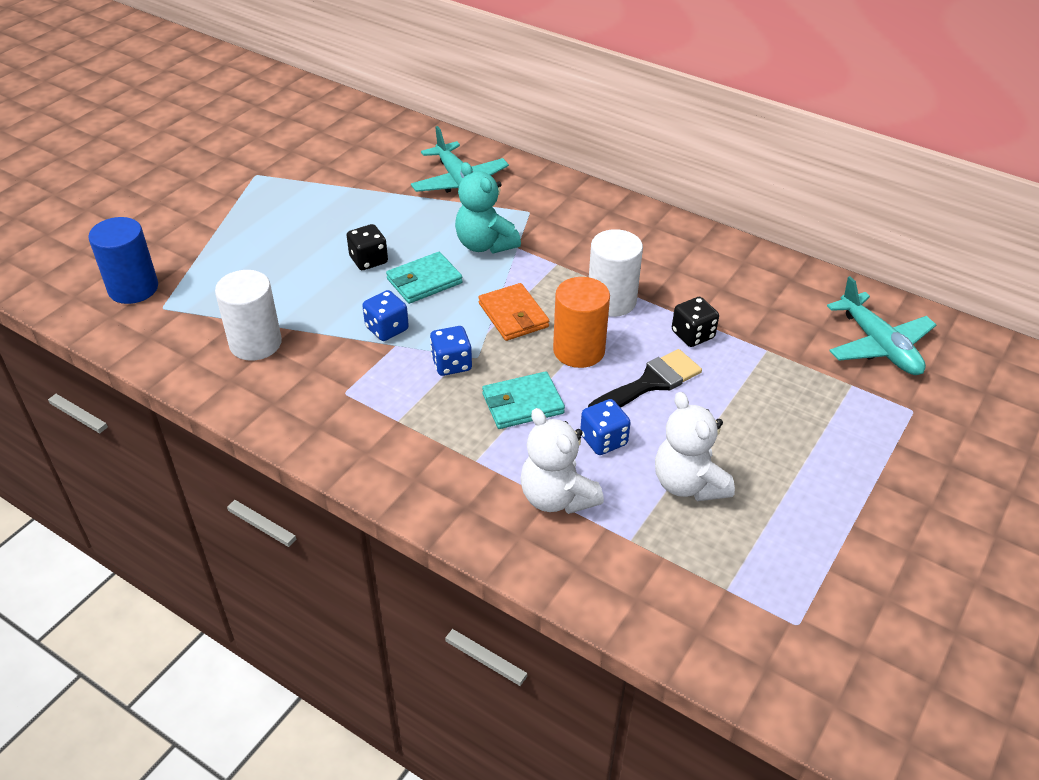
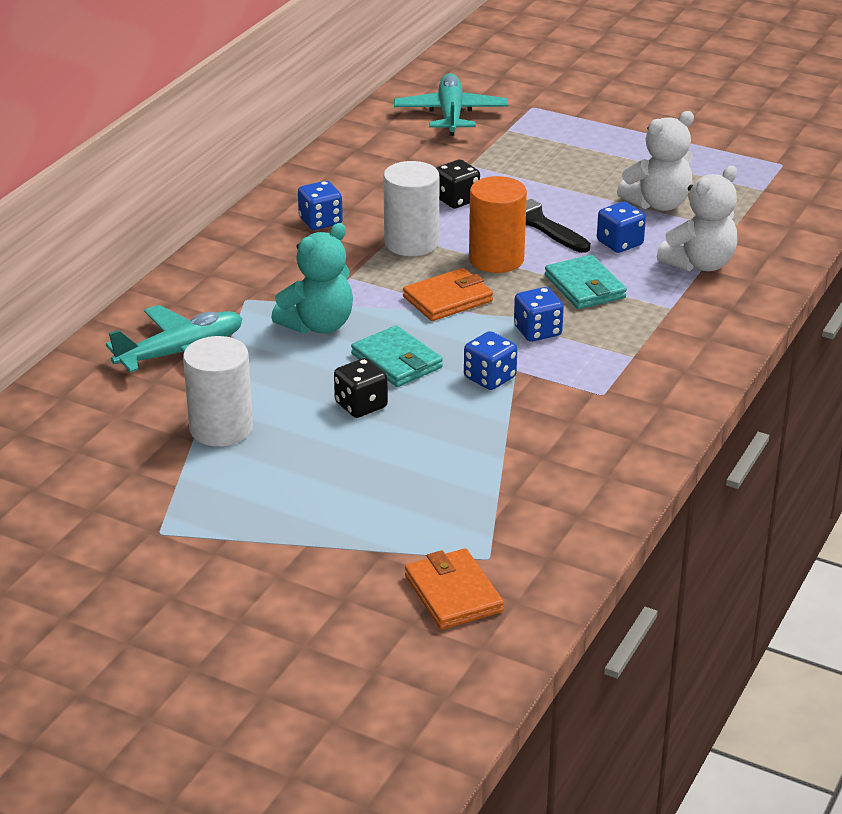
camera: 95 degrees left, 10 degrees down
blue cylinder [88,217,158,304] -> orange wallet [405,548,504,630]
white cylinder [215,270,282,361] -> white cylinder moved to [183,336,253,447]
turquoise plane [827,276,936,375] -> turquoise plane turned 60 degrees counterclockwise [394,73,508,136]
none -> blue dice [298,181,343,230]

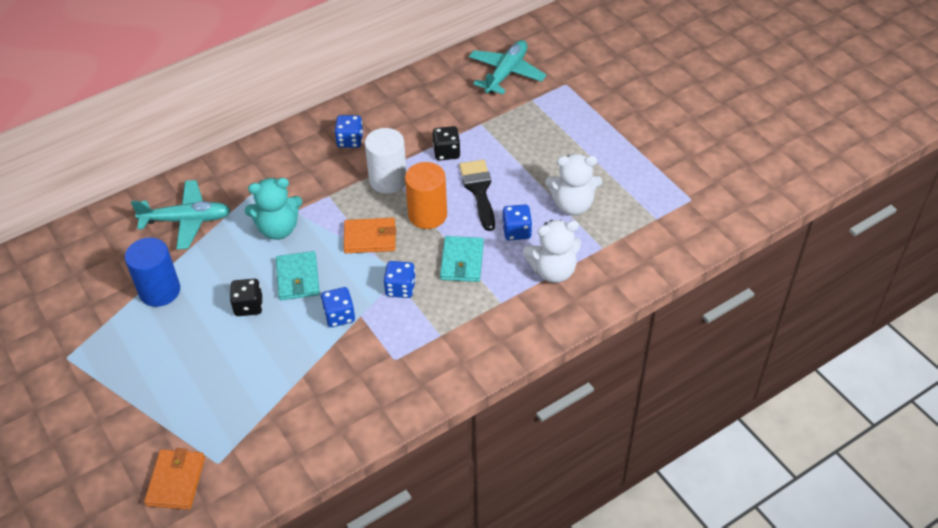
camera: 30 degrees right, 15 degrees up
white cylinder [183,336,253,447] -> blue cylinder [125,237,180,307]

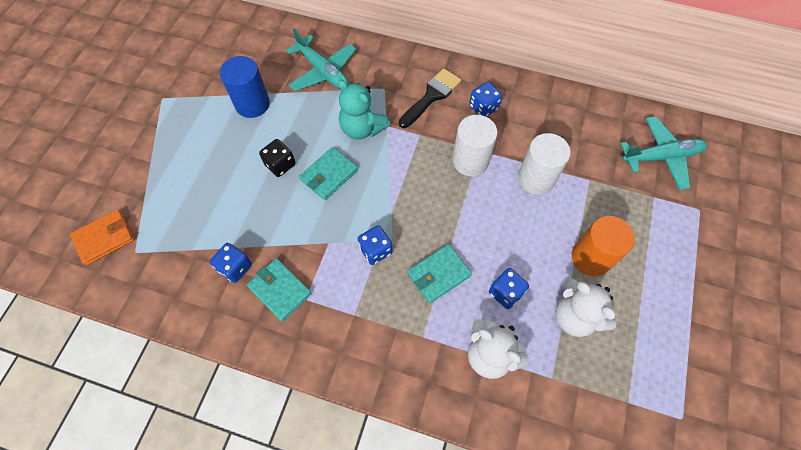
camera: 50 degrees right, 15 degrees up
blue dice [321,287,355,327] -> blue dice moved to [210,243,252,283]
orange wallet [344,218,396,253] -> none
orange cylinder [405,162,447,229] -> orange cylinder moved to [572,216,635,276]
black dice [433,126,461,161] -> white cylinder [518,133,571,195]
black brush [459,160,495,231] -> black brush moved to [399,68,462,128]
none -> turquoise wallet [247,258,312,322]

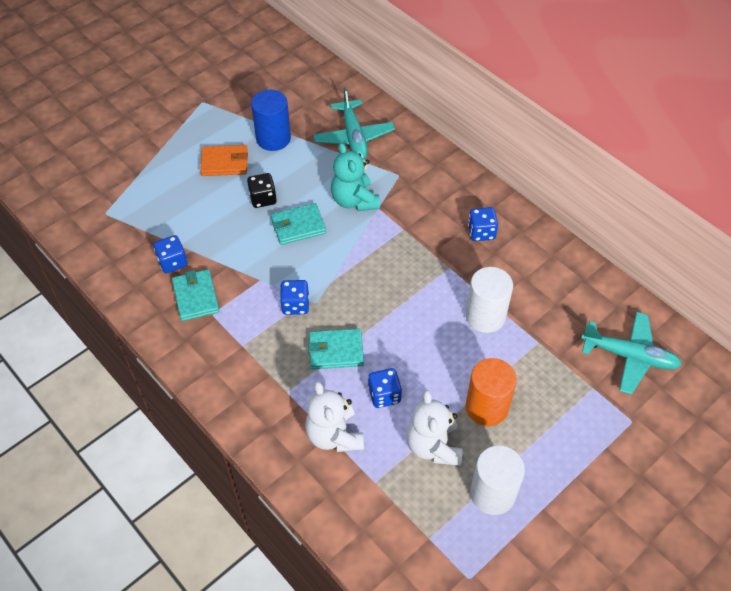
camera: 30 degrees right, 10 degrees down
orange wallet [70,209,134,265] -> orange wallet moved to [200,145,248,176]
black brush [399,68,462,128] -> none
white cylinder [452,115,498,176] -> white cylinder moved to [470,445,525,515]

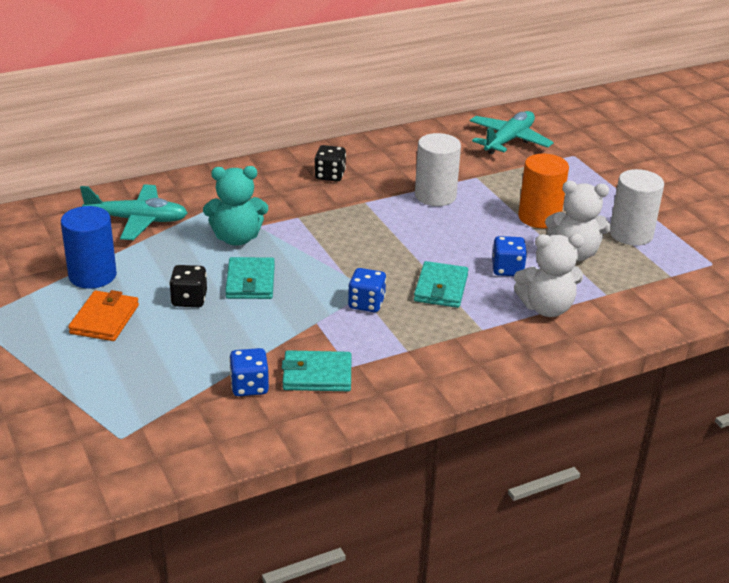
camera: 75 degrees left, 20 degrees down
blue dice [468,207,498,241] -> black dice [315,145,346,182]

